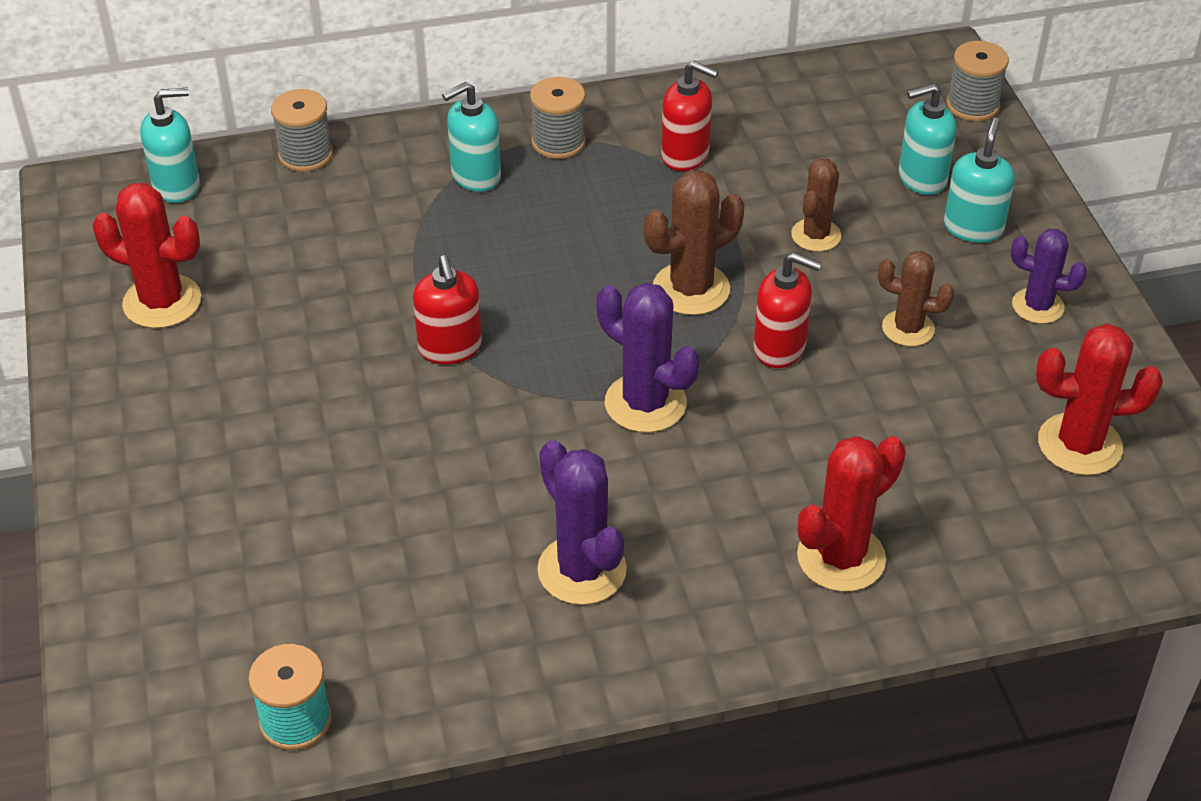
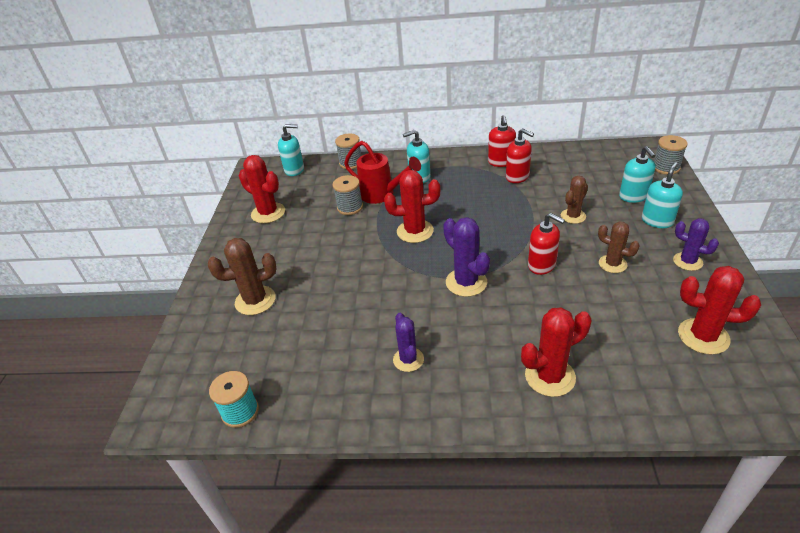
camera: 20 degrees right, 5 degrees down
red soap dispenser [413,255,482,365] -> red soap dispenser moved to [488,115,516,167]
grey spool [530,77,586,159] -> grey spool moved to [332,175,363,215]
purple cactus [537,440,627,605] -> purple cactus [393,313,424,372], size x0.66
brown cactus [644,170,744,315] -> brown cactus moved to [208,238,277,315]
turquoise soap dispenser [899,83,956,195] -> turquoise soap dispenser turned 105 degrees counterclockwise [619,146,656,203]
none -> red watering can [344,141,421,204]
none -> red cactus [384,170,440,243]

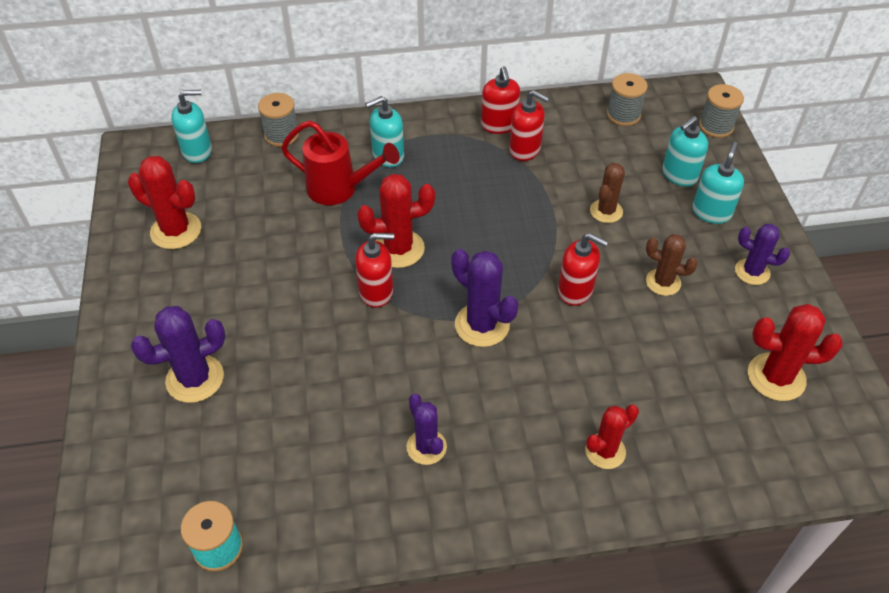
camera: 15 degrees left, 10 degrees up
brown cactus [208,238,277,315] -> purple cactus [131,306,226,403]
grey spool [332,175,363,215] -> grey spool moved to [607,73,648,126]
red cactus [521,307,591,397] -> red cactus [585,405,639,469], size x0.66
turquoise soap dispenser [619,146,656,203] -> turquoise soap dispenser turned 75 degrees clockwise [662,116,708,186]
none -> red soap dispenser [355,233,394,308]

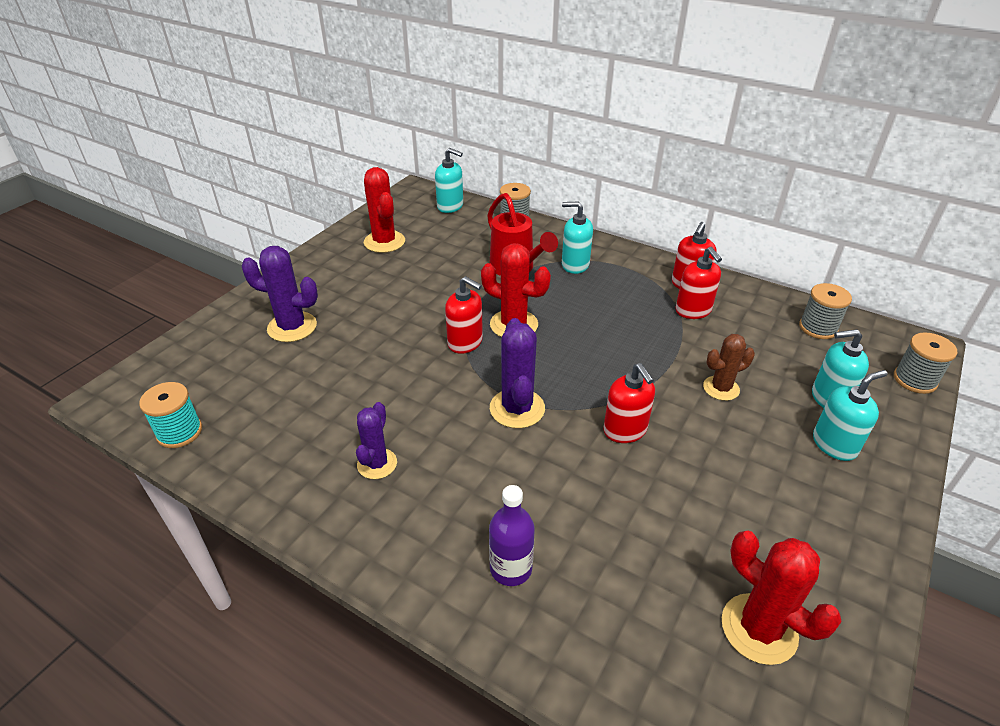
camera: 40 degrees right, 10 degrees down
red cactus [585,405,639,469] -> purple bottle [489,485,535,586]
brown cactus [646,234,698,296] -> none
purple cactus [735,224,790,285] -> none

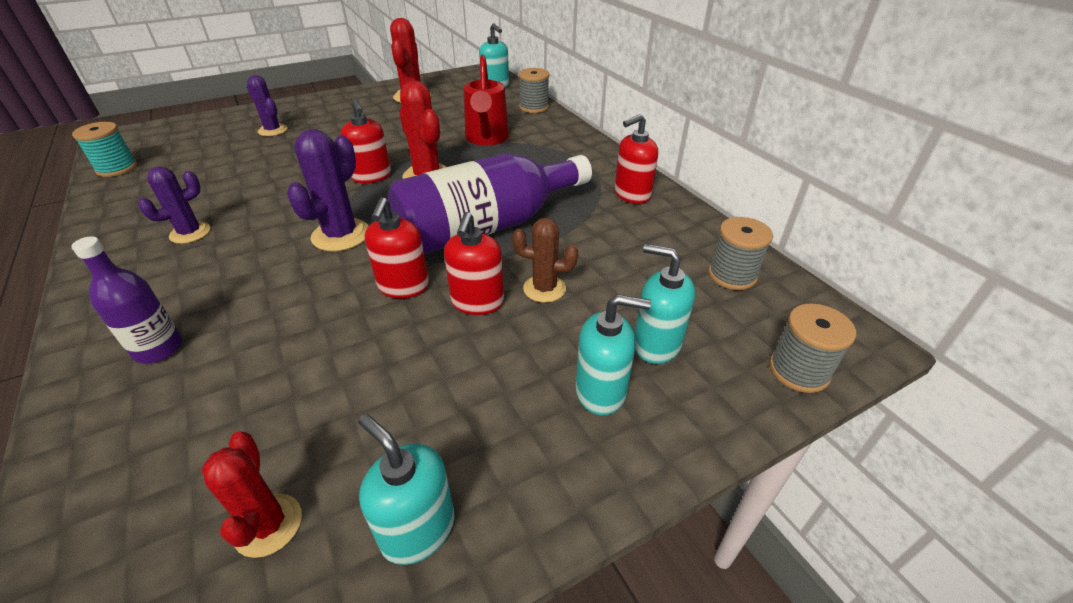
camera: 30 degrees right, 0 degrees up
purple cactus [242,246,318,342] -> purple cactus [247,75,288,136], size x0.66
turquoise soap dispenser [562,202,593,274] -> turquoise soap dispenser moved to [358,414,455,565]
red soap dispenser [675,247,722,319] -> red soap dispenser moved to [444,212,504,315]
red cactus [722,531,842,665] -> red cactus [202,431,302,558], size x0.66
none -> purple bottle [388,154,592,254]

